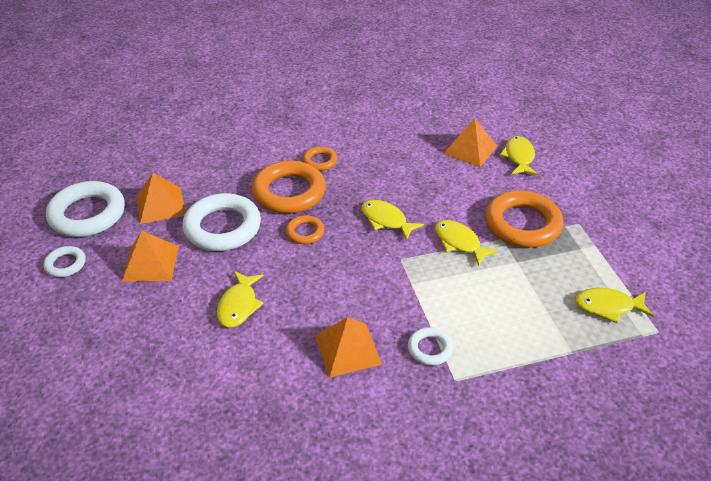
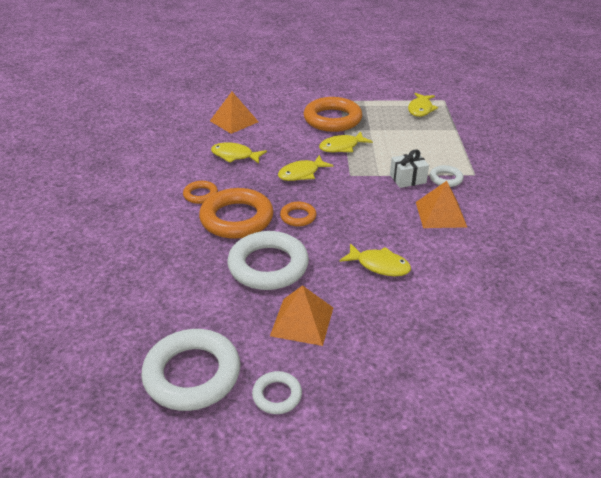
camera: 75 degrees left, 5 degrees down
orange pyramid [136,173,185,224] -> none
yellow fish [500,136,538,175] -> yellow fish moved to [211,142,267,164]
none -> white gift [390,149,429,188]

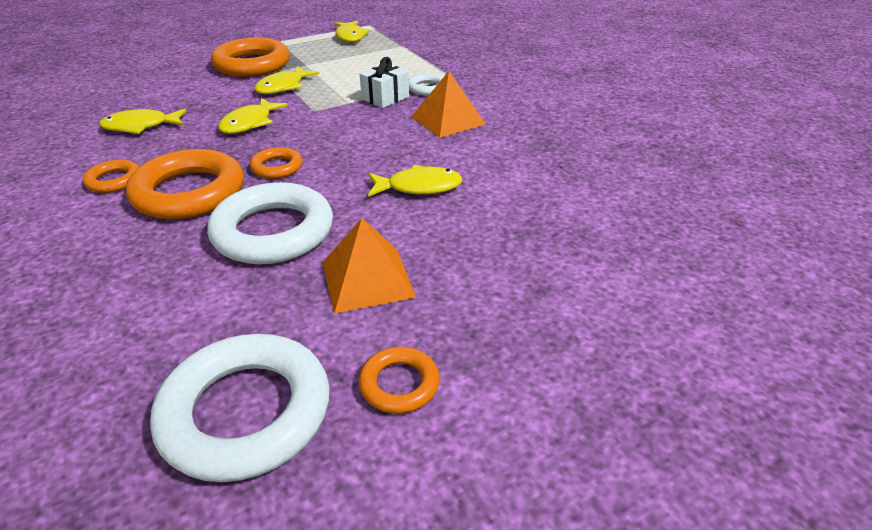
camera: 30 degrees left, 0 degrees up
orange pyramid [210,92,259,134] -> none
white ring [252,371,302,414] -> orange ring [359,347,440,414]

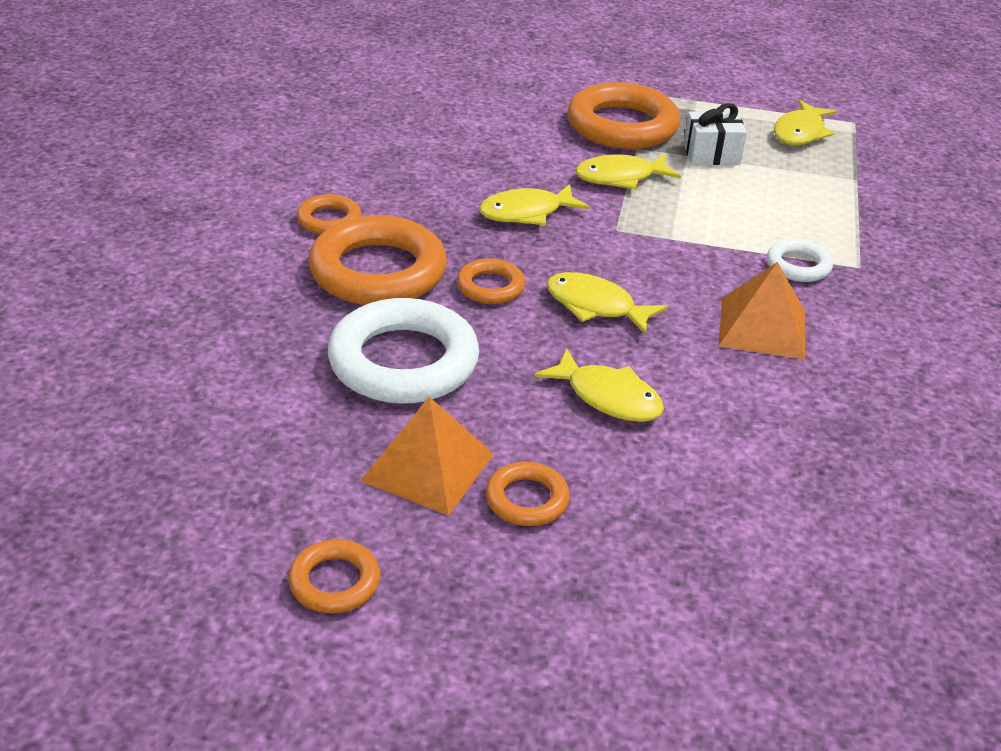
camera: 40 degrees right, 0 degrees up
yellow fish [99,109,186,134] -> yellow fish moved to [546,272,667,335]
white ring [150,334,329,482] -> none
white gift [360,57,409,108] -> white gift moved to [683,103,747,165]
none -> orange ring [486,462,570,526]

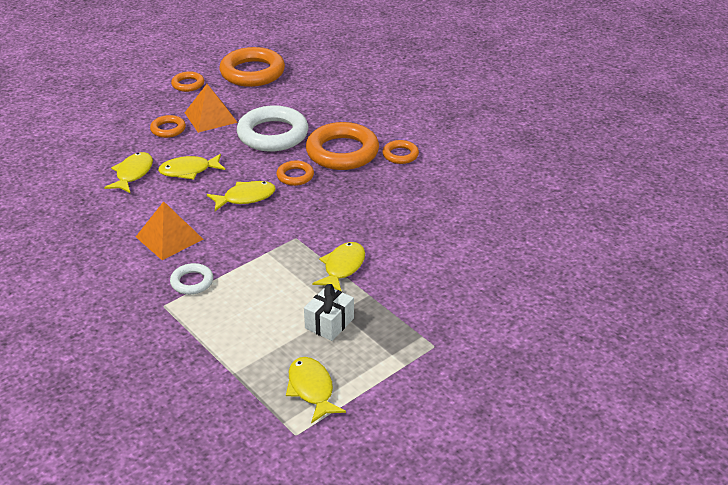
camera: 130 degrees right, 0 degrees up
yellow fish [479,184,590,225] -> yellow fish moved to [104,152,153,193]
orange ring [568,82,681,149] -> orange ring moved to [219,47,285,87]

